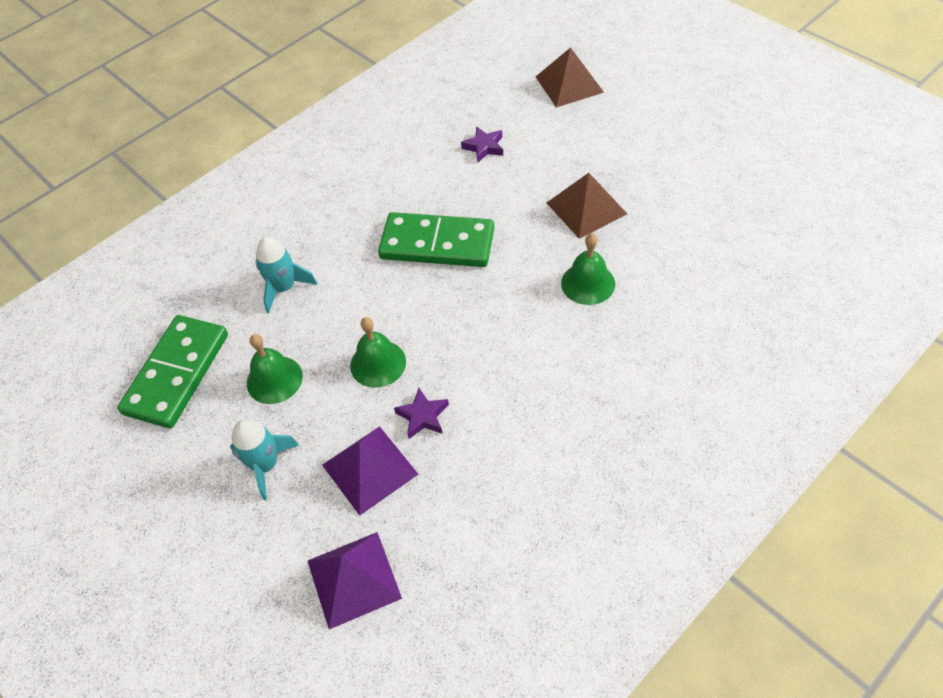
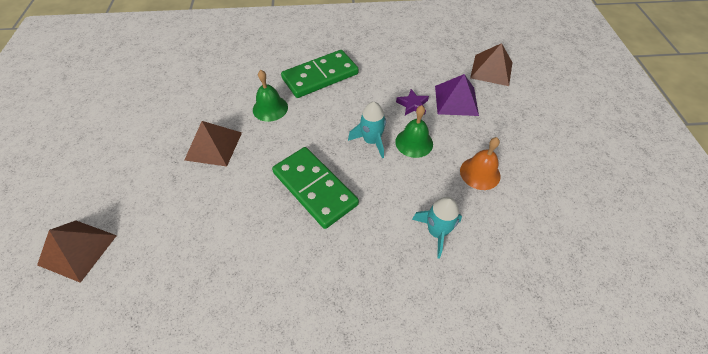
camera: 145 degrees left, 0 degrees up
green domino [117,315,228,428] -> green domino moved to [281,50,359,98]
turquoise rocket [230,419,299,500] -> turquoise rocket moved to [348,102,386,158]
green bell [247,334,303,404] -> orange bell [460,137,501,190]
purple pyramid [308,532,402,629] -> brown pyramid [470,43,512,86]
purple star [461,126,503,162] -> none

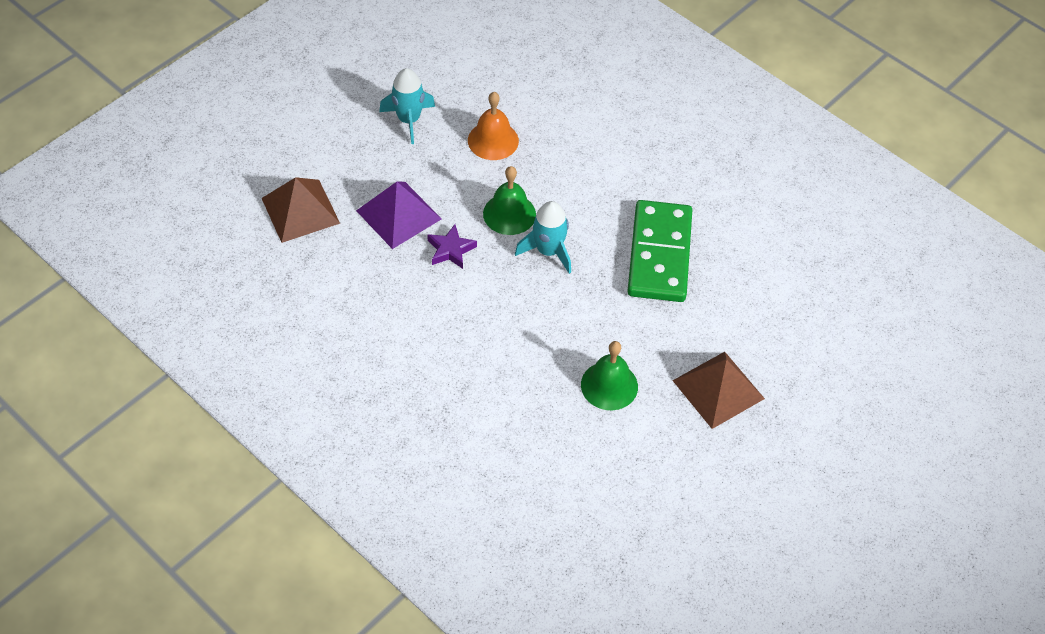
camera: 135 degrees left, 0 degrees up
brown pyramid [37,220,117,283] -> none
green domino [281,50,359,98] -> none
turquoise rocket [412,197,462,258] -> turquoise rocket moved to [379,68,435,144]

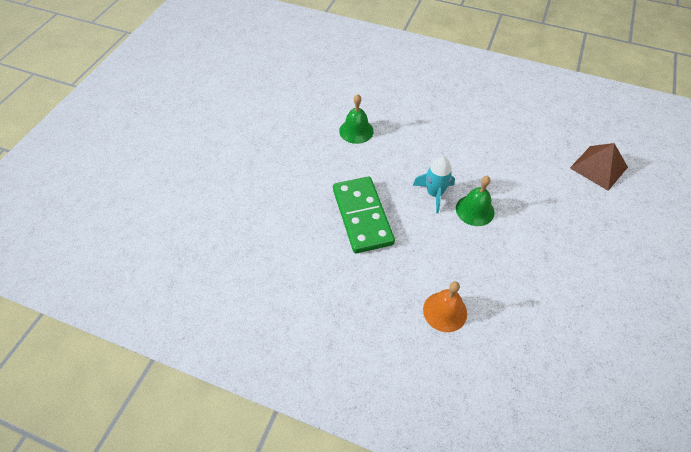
camera: 160 degrees right, 0 degrees up
purple pyramid [356,182,441,249] -> none
turquoise rocket [379,68,435,144] -> none
purple star [427,224,477,269] -> none
orange bell [468,92,519,160] -> orange bell moved to [423,281,467,332]
brown pyramid [672,352,765,429] -> none

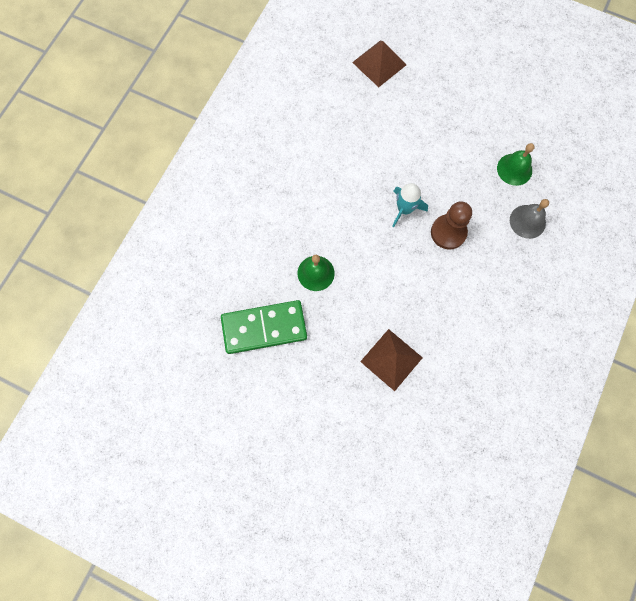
camera: 85 degrees left, 20 degrees up
green domino [333,176,395,253] -> green domino moved to [221,300,307,354]
orange bell [423,281,467,332] -> grey bell [510,199,549,239]
green bell [456,176,495,226] -> green bell moved to [497,143,535,186]
none -> brown pyramid [360,329,423,391]
none -> brown pawn [431,201,472,250]

